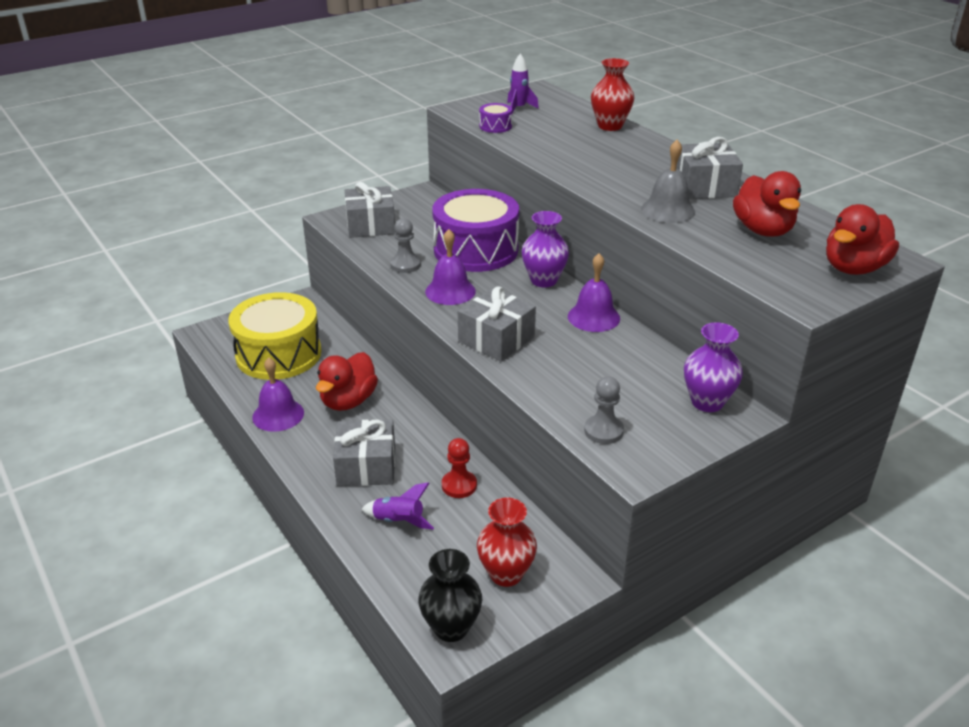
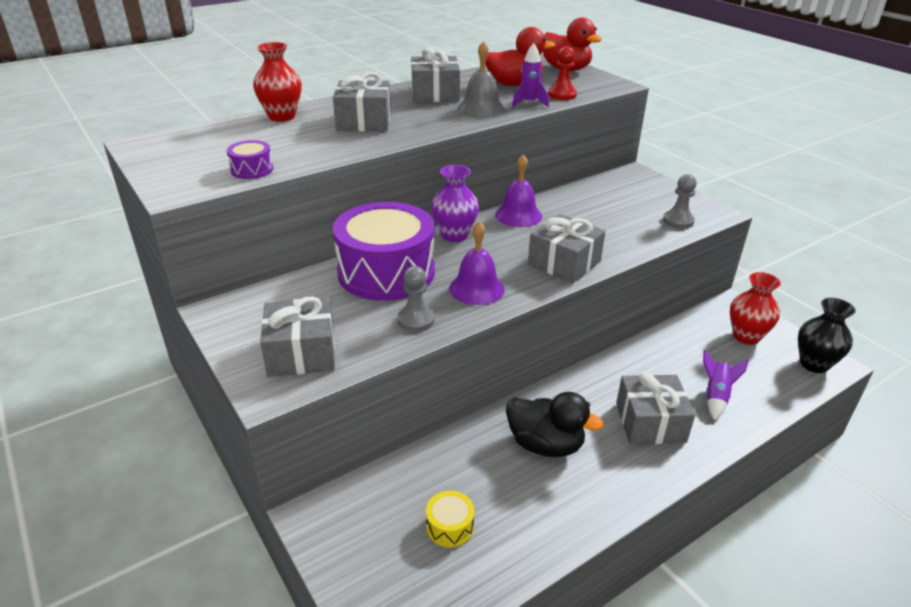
camera: 90 degrees left, 0 degrees up
yellow drum [228,292,321,380] -> yellow drum [426,491,475,548], size x0.40
purple bell [252,357,304,432] -> none
red duck [316,352,378,411] -> black duck [506,392,604,457]
red pawn [442,438,477,498] -> red pawn moved to [548,46,577,100]
purple rocket [507,53,539,116] -> purple rocket moved to [512,43,549,107]
purple vase [684,322,743,412] -> none
none -> grey gift [333,72,391,132]

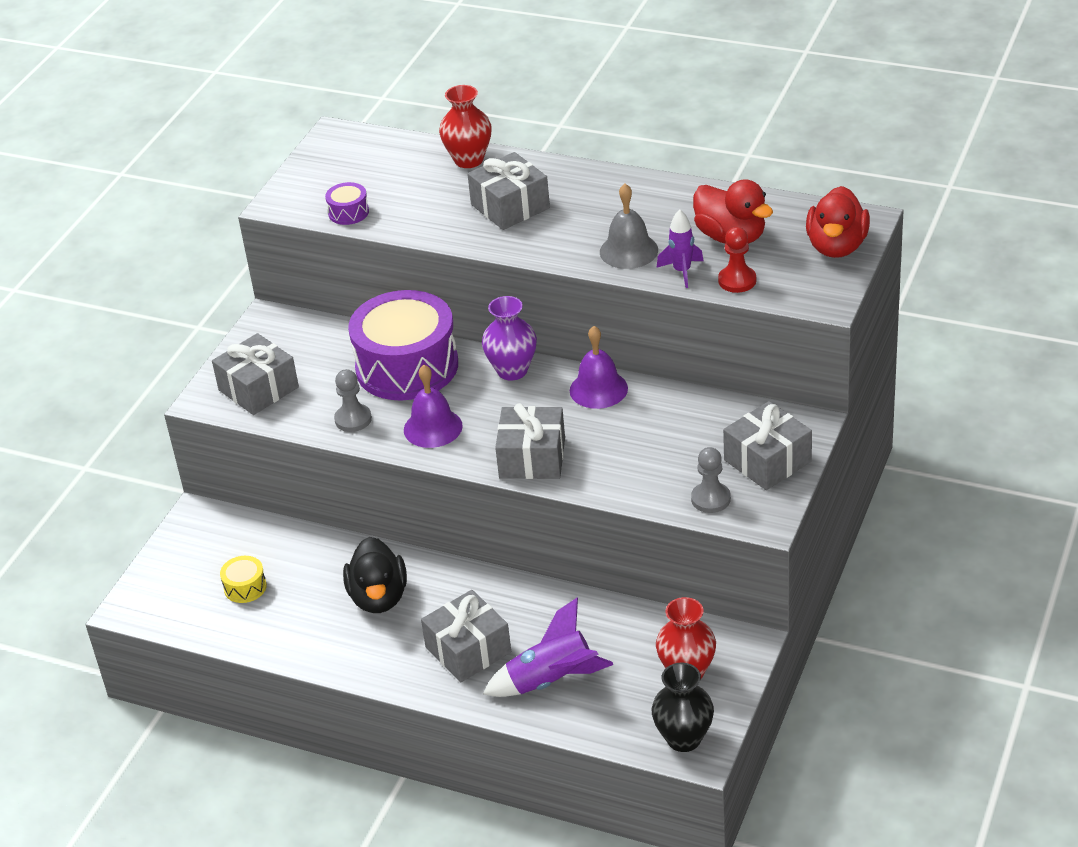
camera: 60 degrees right, 5 degrees up
grey gift [411,47,460,102] -> grey gift moved to [723,401,812,490]
purple rocket [703,350,749,421] -> purple rocket [483,598,613,697], size x1.58

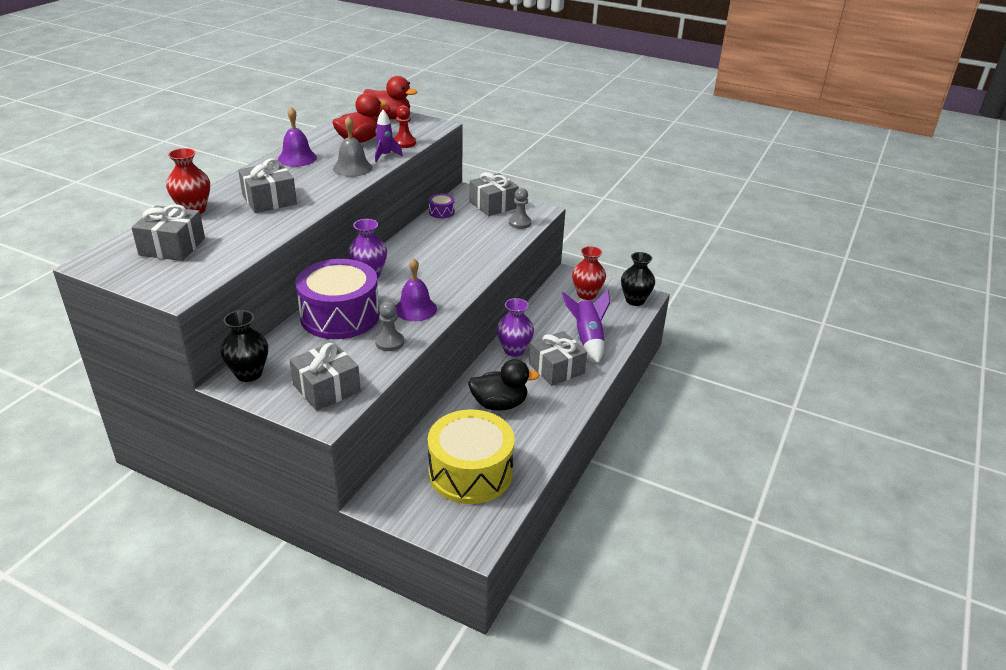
camera: 90 degrees left, 5 degrees down
yellow drum [220,556,267,603] -> yellow drum [428,409,515,504], size x2.49
purple drum [325,182,369,225] -> purple drum moved to [429,194,455,218]
grey gift [495,403,565,479] -> grey gift moved to [131,204,205,261]
purple bell [570,326,628,409] -> purple bell moved to [278,107,317,167]
none -> black vase [220,310,268,382]
none -> purple vase [497,298,534,357]

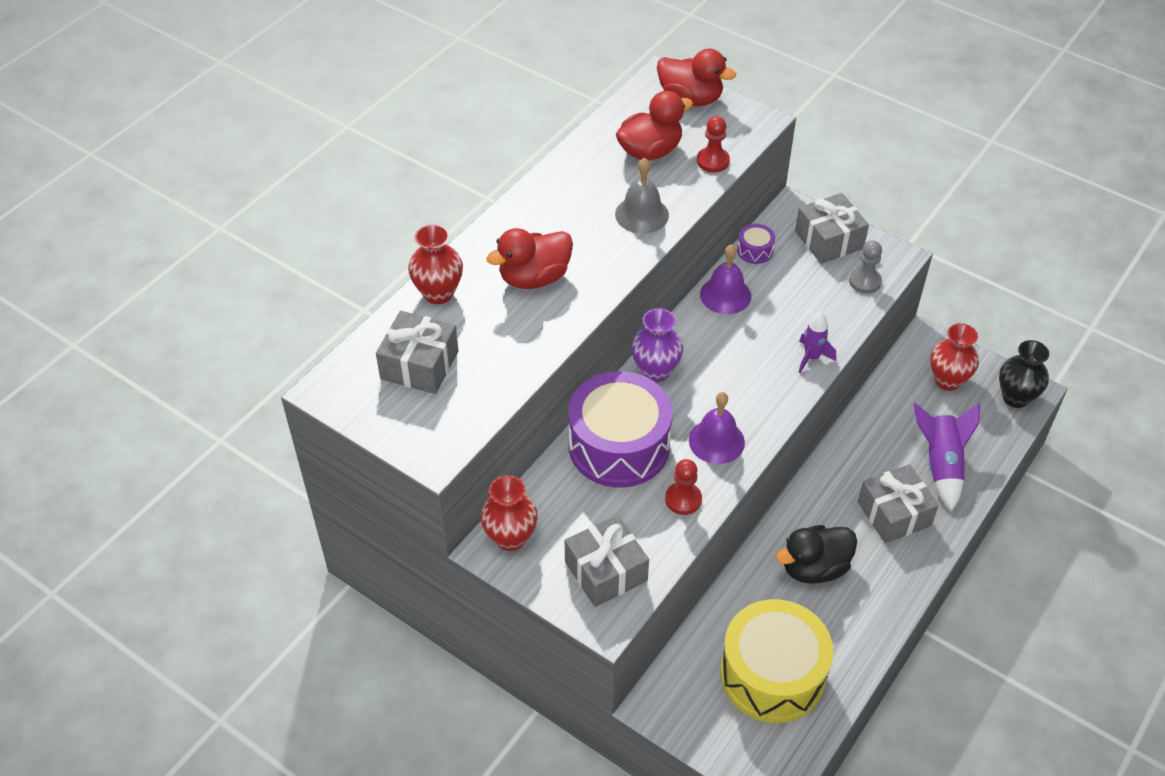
camera: 10 degrees right, 15 degrees up
black vase [220,310,268,382] -> red vase [481,475,538,551]
grey gift [238,158,297,213] -> red duck [486,228,573,289]
purple bell [278,107,317,167] -> purple bell moved to [700,244,751,314]
purple rocket [375,110,403,162] -> purple rocket moved to [799,312,836,373]
grey pawn [375,302,404,351] -> red pawn [665,459,702,515]
black duck [468,359,540,411] -> black duck turned 150 degrees clockwise [776,525,857,584]
purple vase [497,298,534,357] -> none

